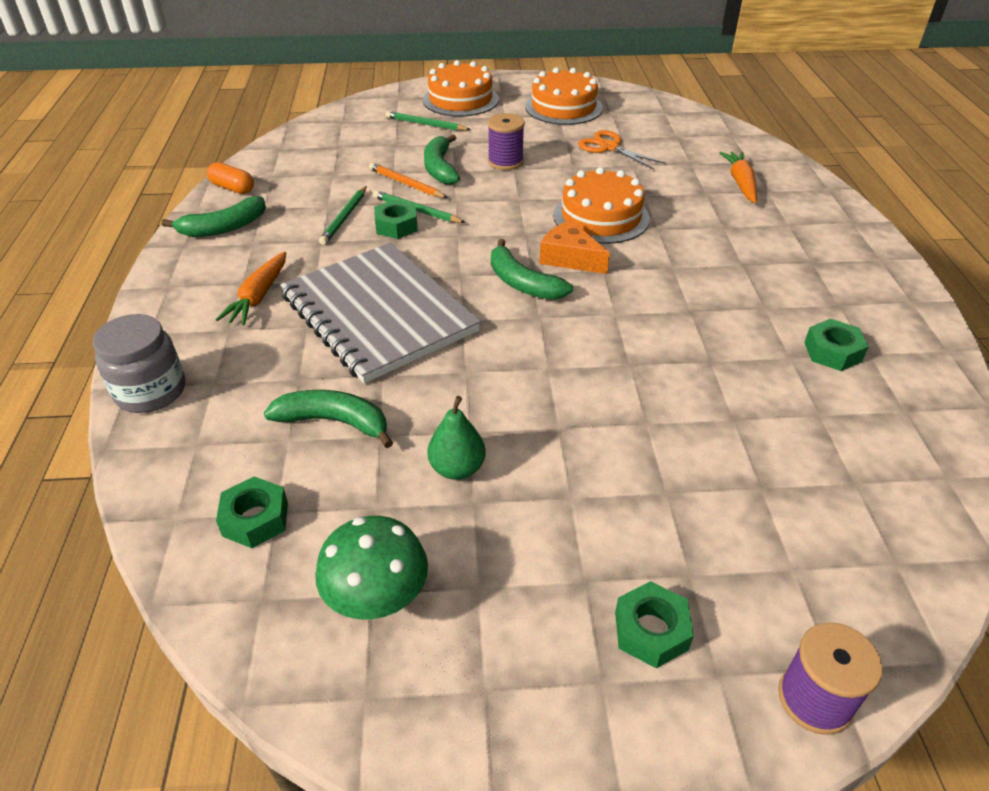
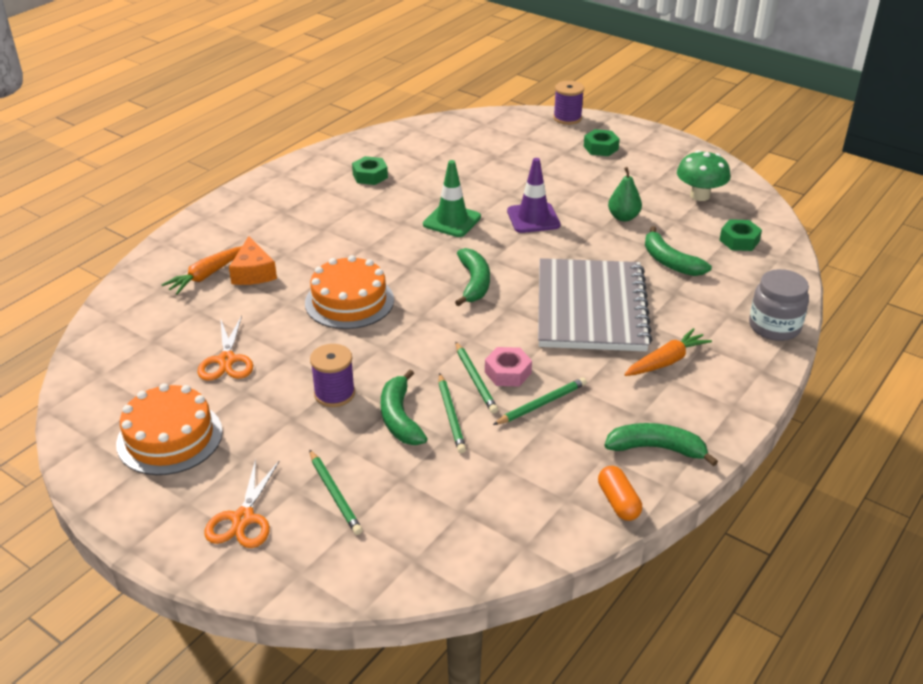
camera: 140 degrees left, 5 degrees down
orange pencil [369,162,448,198] -> green pencil [439,373,466,453]
green nut [374,200,418,239] -> pink nut [485,347,532,387]
orange cake [423,60,499,116] -> orange scissors [204,459,280,548]
green banana [424,134,460,185] -> green banana turned 135 degrees clockwise [381,370,428,445]
orange cheese [540,220,610,274] -> orange cheese moved to [229,236,277,285]
none -> green traffic cone [423,160,481,237]
none -> purple traffic cone [507,158,560,233]

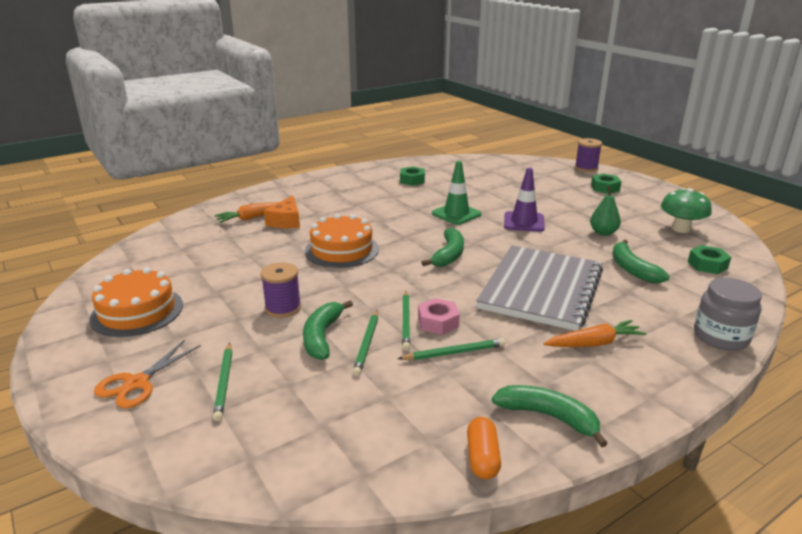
camera: 20 degrees right, 10 degrees down
orange scissors [197,316,253,381] -> none

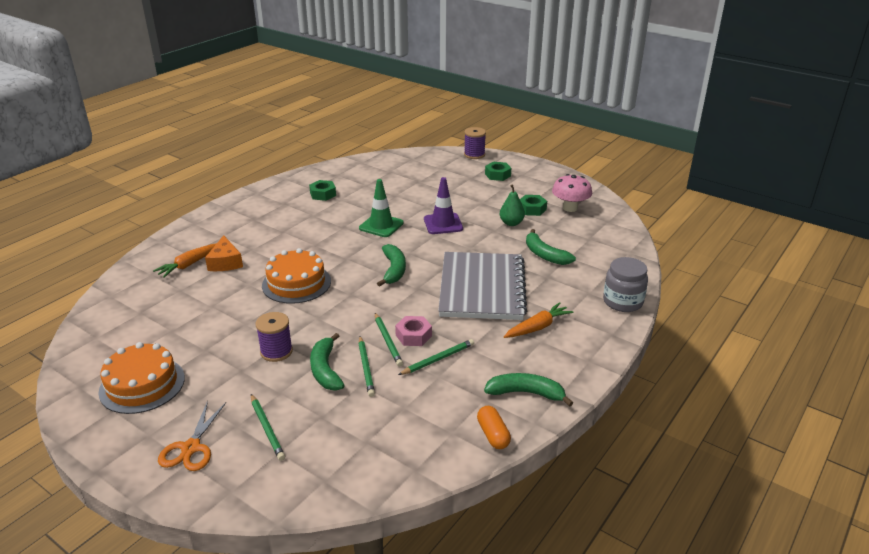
camera: 20 degrees left, 5 degrees up
green mushroom [661,188,712,233] -> pink mushroom [552,174,592,212]
green nut [688,245,731,274] -> green nut moved to [520,195,547,216]

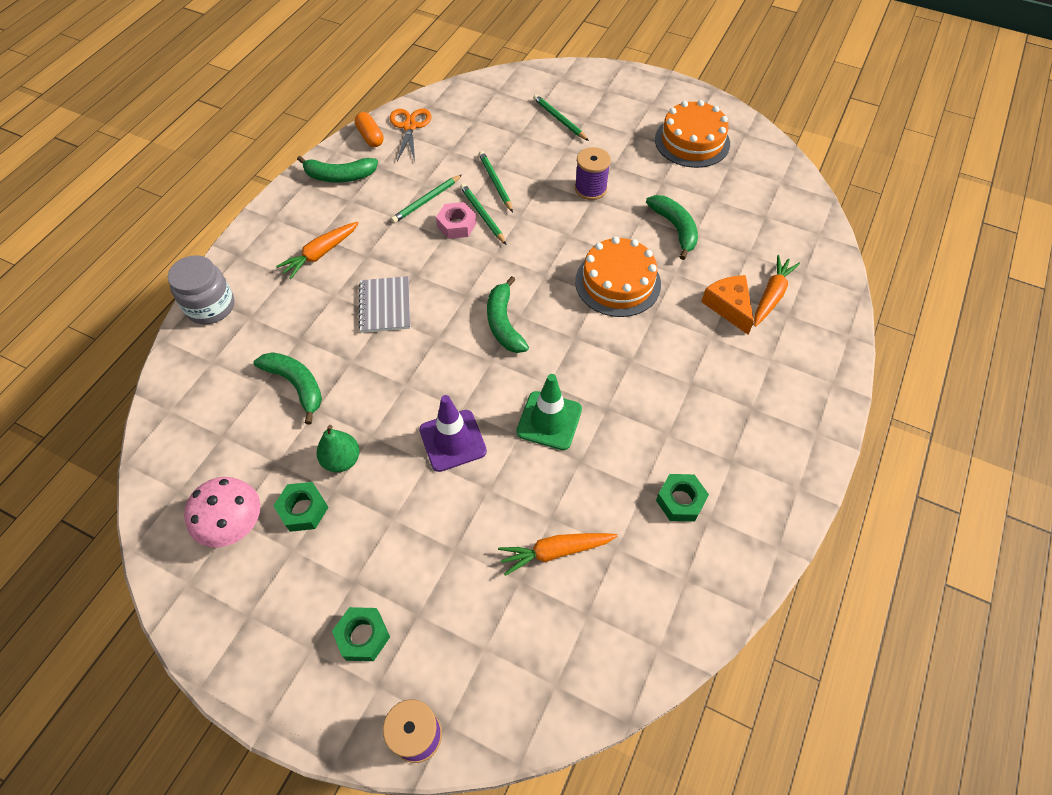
camera: 170 degrees right, 25 degrees up
orange scissors [158,401,226,471] -> orange scissors moved to [390,109,431,161]
green banana [310,333,345,391] -> green banana moved to [646,195,698,260]
grey notebook [438,252,527,320] -> grey notebook [358,276,410,333], size x0.48
none -> orange carrot [498,533,618,576]

